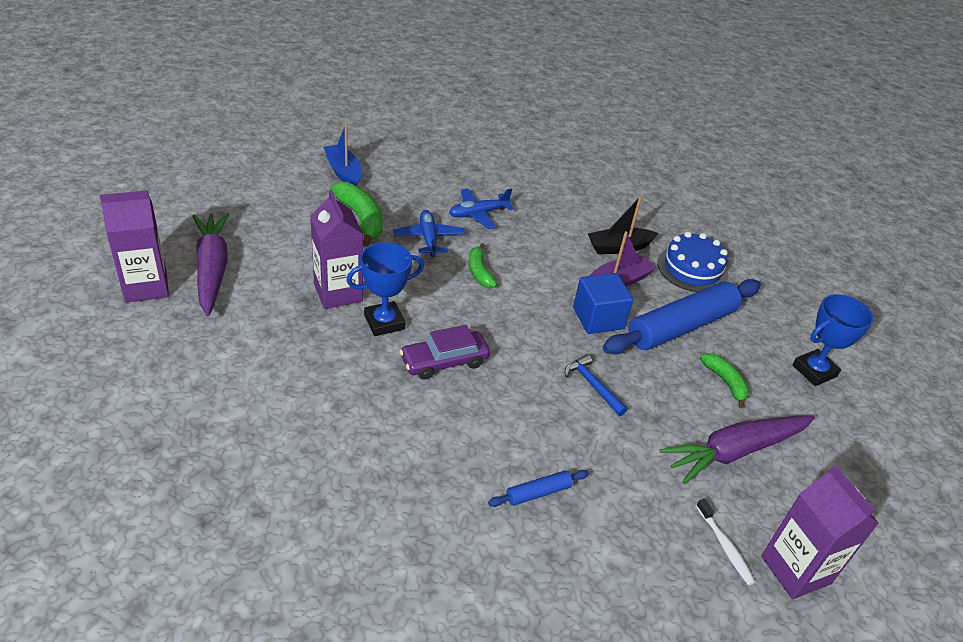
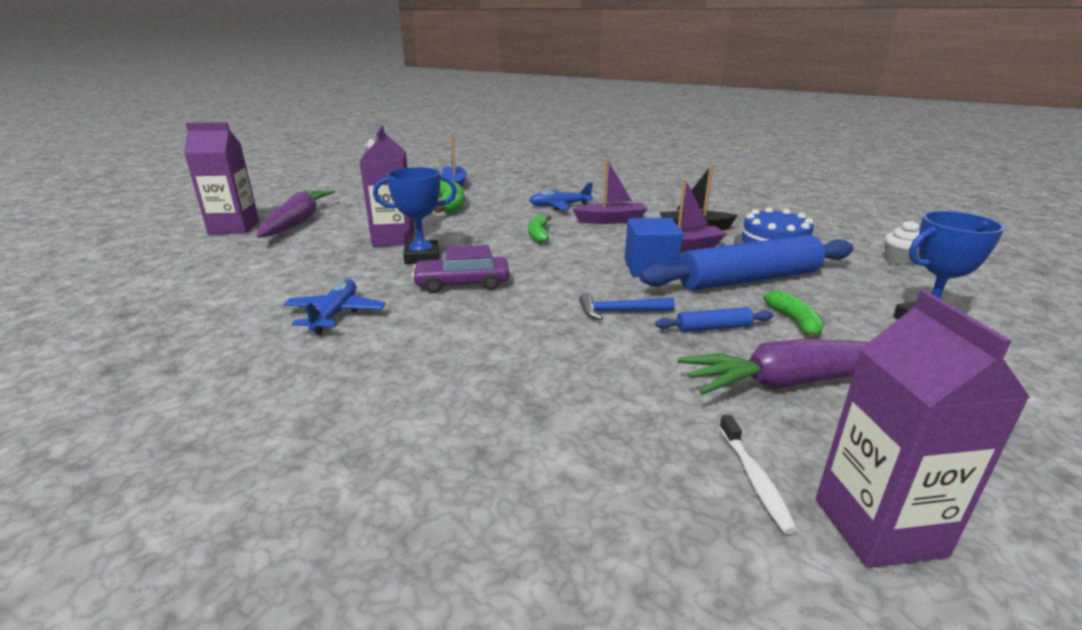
camera: 20 degrees right, 15 degrees down
blue plane [393,210,465,257] -> blue plane moved to [283,279,386,334]
blue rolling pin [488,470,589,507] -> blue rolling pin moved to [655,307,773,332]
blue hammer [565,354,628,416] -> blue hammer turned 75 degrees counterclockwise [579,293,675,320]
none -> purple boat [573,159,647,224]
none -> white cupcake [885,220,919,266]

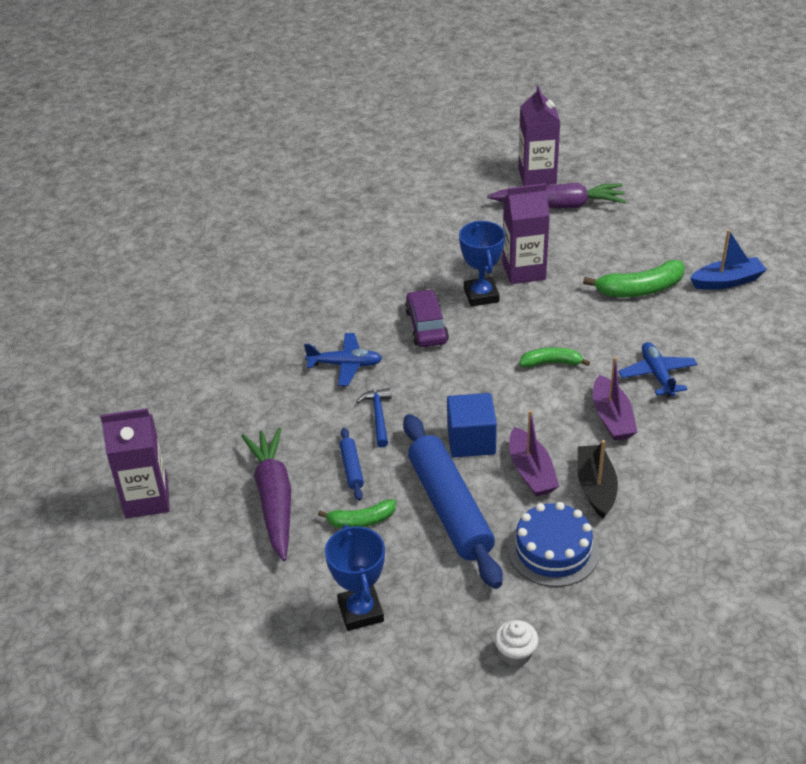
camera: 90 degrees right, 15 degrees up
blue plane [283,279,386,334] -> blue plane moved to [304,333,382,386]
white toothbrush [719,415,797,534] -> none

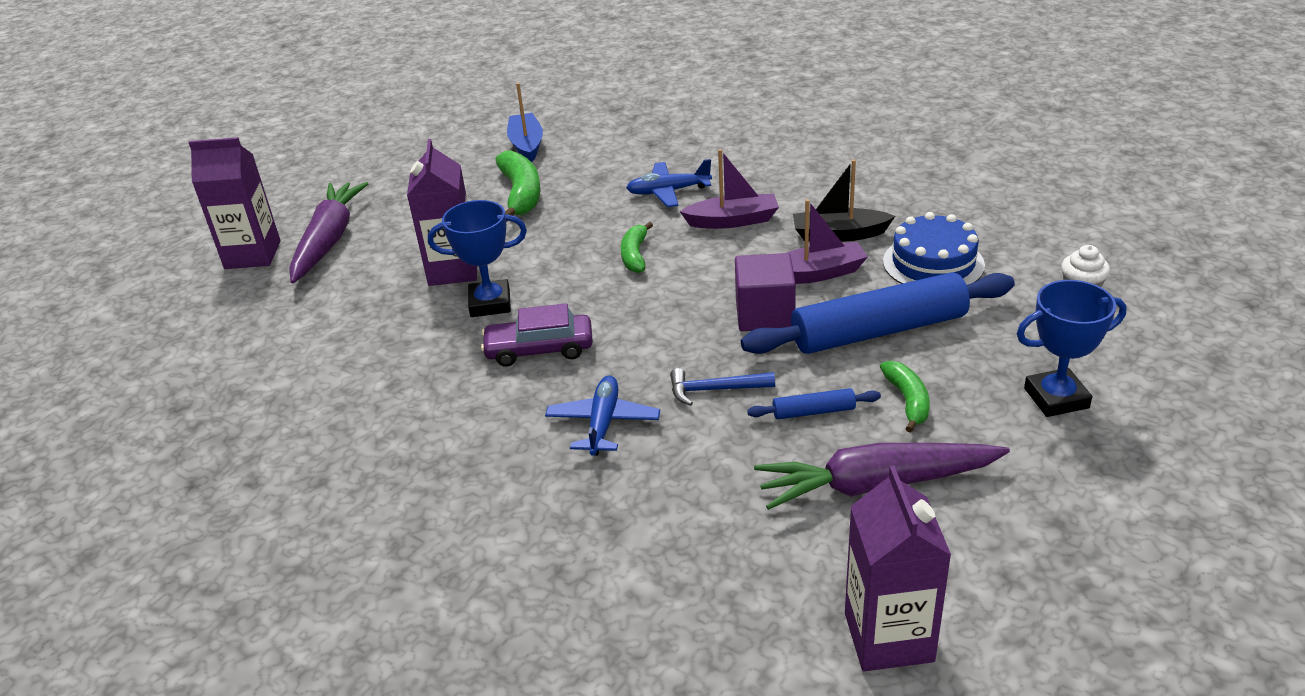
camera: 85 degrees left, 5 degrees down
blue cube [447,393,497,457] -> purple cube [735,253,796,331]

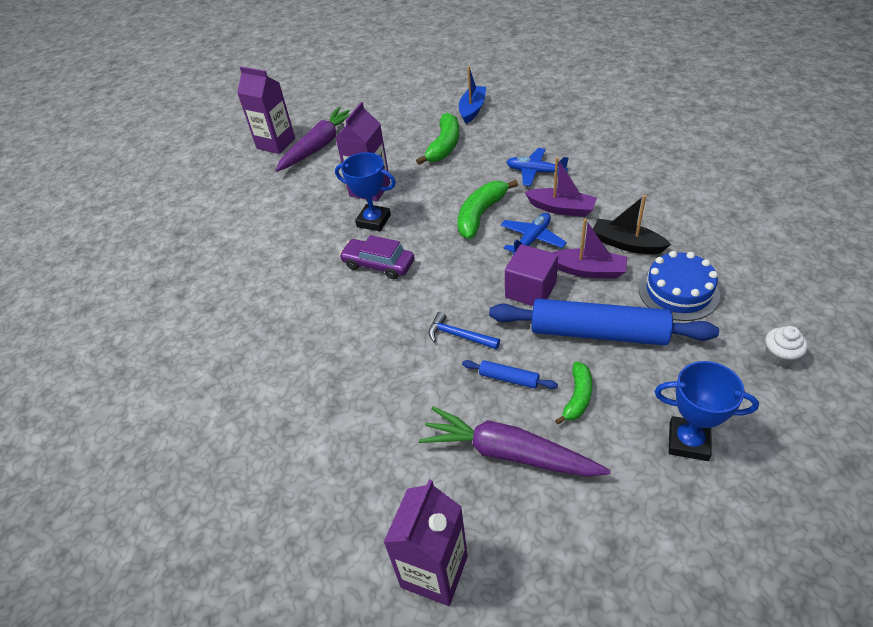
camera: 30 degrees right, 10 degrees up
blue plane [545,376,660,456] -> blue plane moved to [501,213,567,255]
green banana [621,222,653,273] -> green banana [457,180,518,239], size x1.61

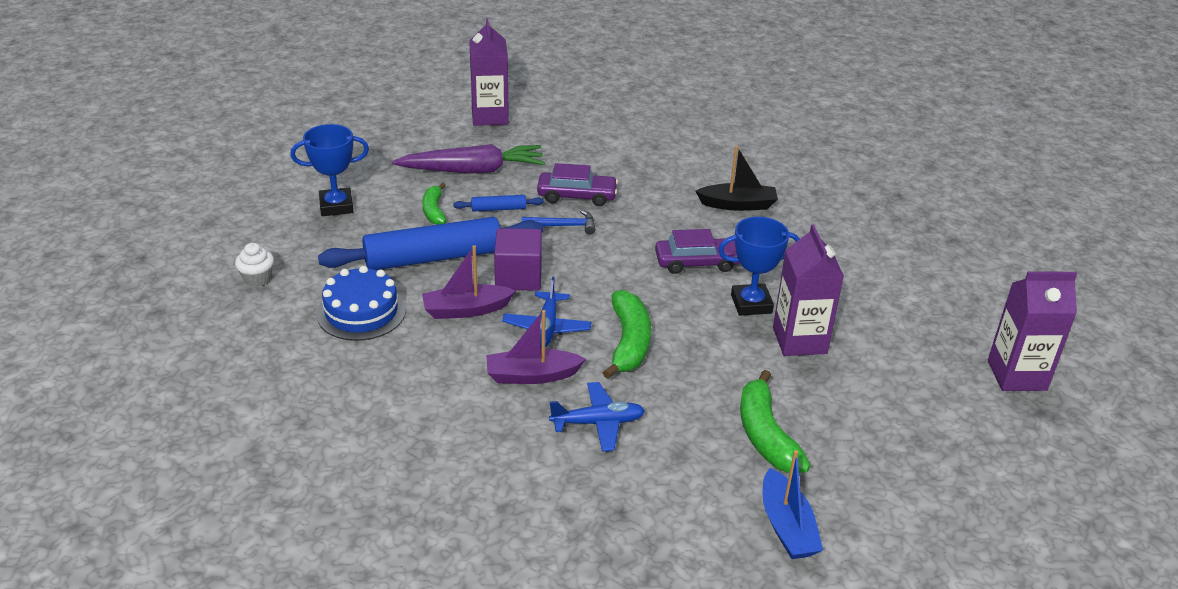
camera: 145 degrees right, 10 degrees down
purple carrot [275,107,350,172] -> none
black boat [593,195,671,254] -> black boat moved to [696,146,778,211]
none -> purple car [537,163,618,206]

